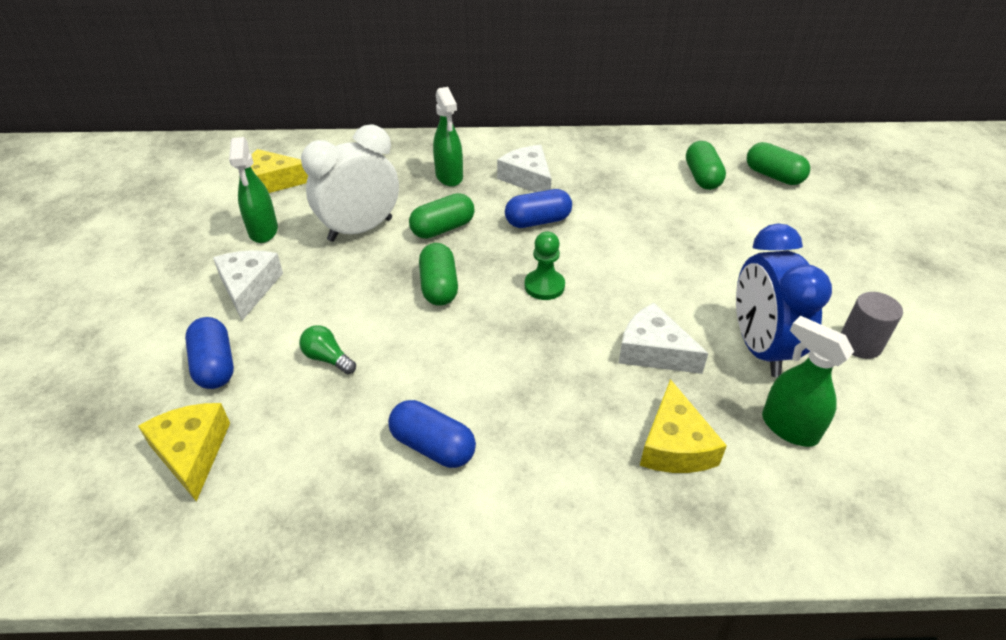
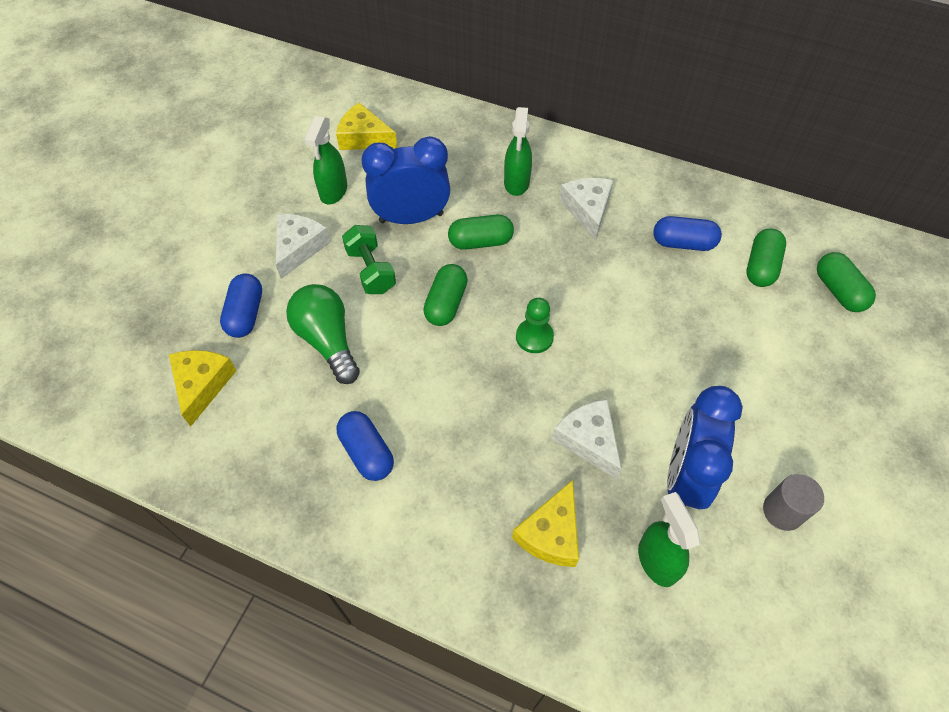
camera: 25 degrees right, 15 degrees up
green light bulb [299,325,356,374] -> green light bulb [286,284,360,384], size x1.94
white clock [301,124,399,242] -> blue clock [361,136,451,224]
blue capsule [505,189,572,228] -> blue capsule moved to [653,216,722,251]
none -> green dumbbell [342,225,396,294]

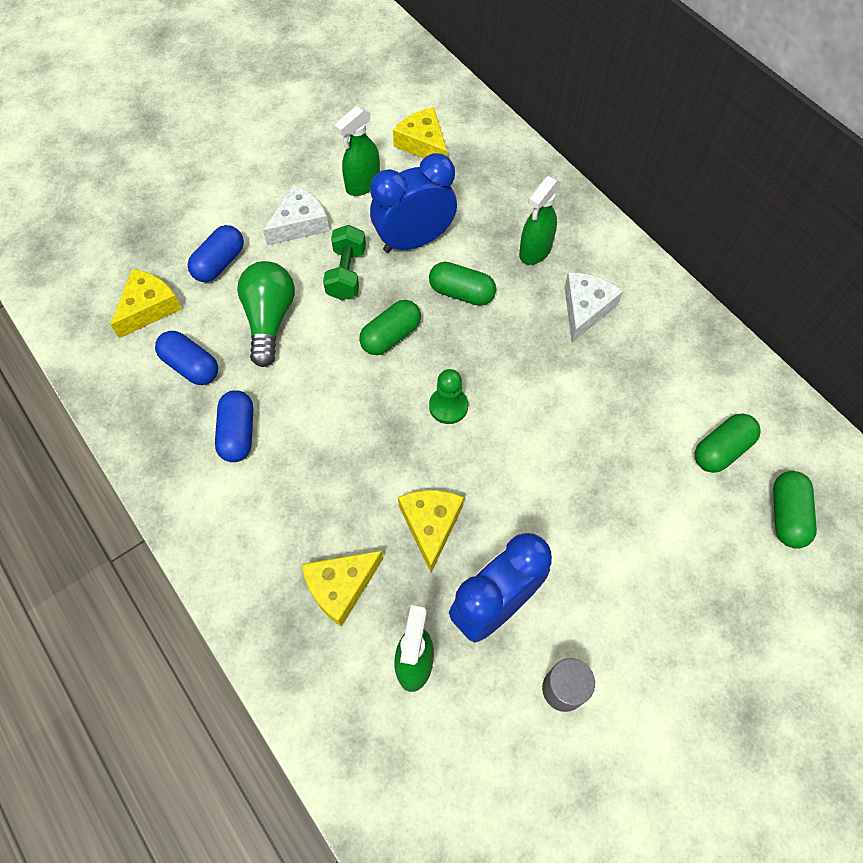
camera: 30 degrees right, 5 degrees up
blue clock [361,136,451,224] -> blue clock turned 45 degrees counterclockwise [370,153,457,253]
white cheese [552,399,622,479] -> yellow cheese [398,490,464,573]
blue capsule [653,216,722,251] -> blue capsule moved to [155,331,218,385]

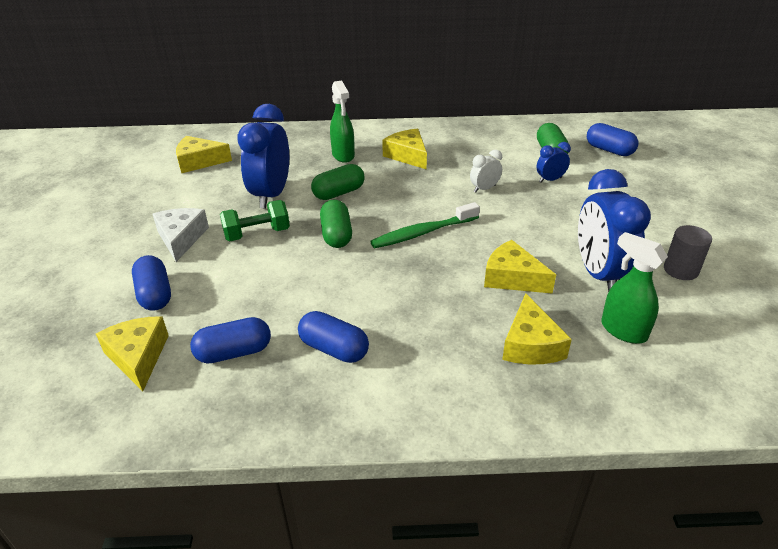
camera: 55 degrees left, 25 degrees down
green light bulb [237,261,295,367] -> none
green dumbbell [323,225,366,300] -> green dumbbell turned 60 degrees counterclockwise [220,200,290,241]
green spray bottle [334,106,380,196] -> none
green pawn [429,369,468,424] -> green toothbrush [370,202,480,248]
white cheese [565,272,623,342] -> yellow cheese [382,129,427,170]
green capsule [773,471,817,549] -> blue capsule [587,123,638,156]
none -> white clock [470,150,502,192]
none -> blue clock [537,142,571,183]

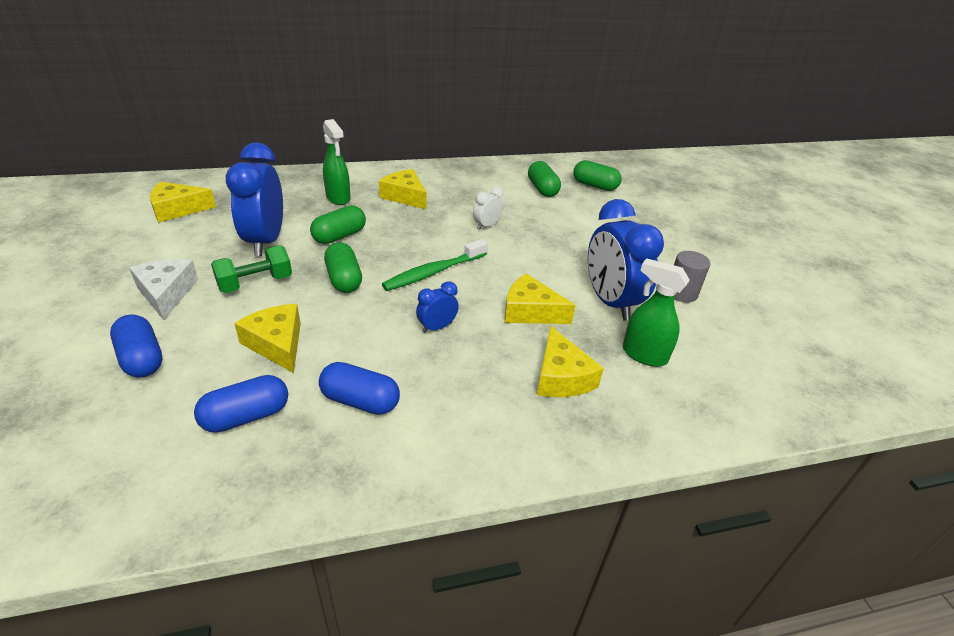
camera: 15 degrees left, 0 degrees up
yellow cheese [96,316,169,392] -> yellow cheese moved to [234,304,301,373]
blue clock [537,142,571,183] -> blue clock moved to [416,281,459,333]
blue capsule [587,123,638,156] -> green capsule [573,160,622,191]

